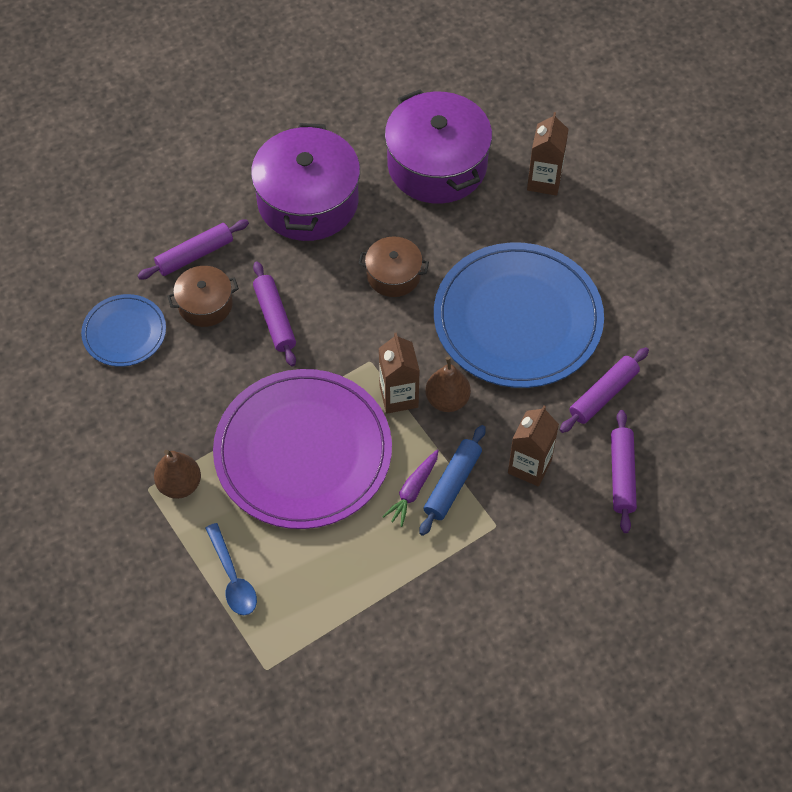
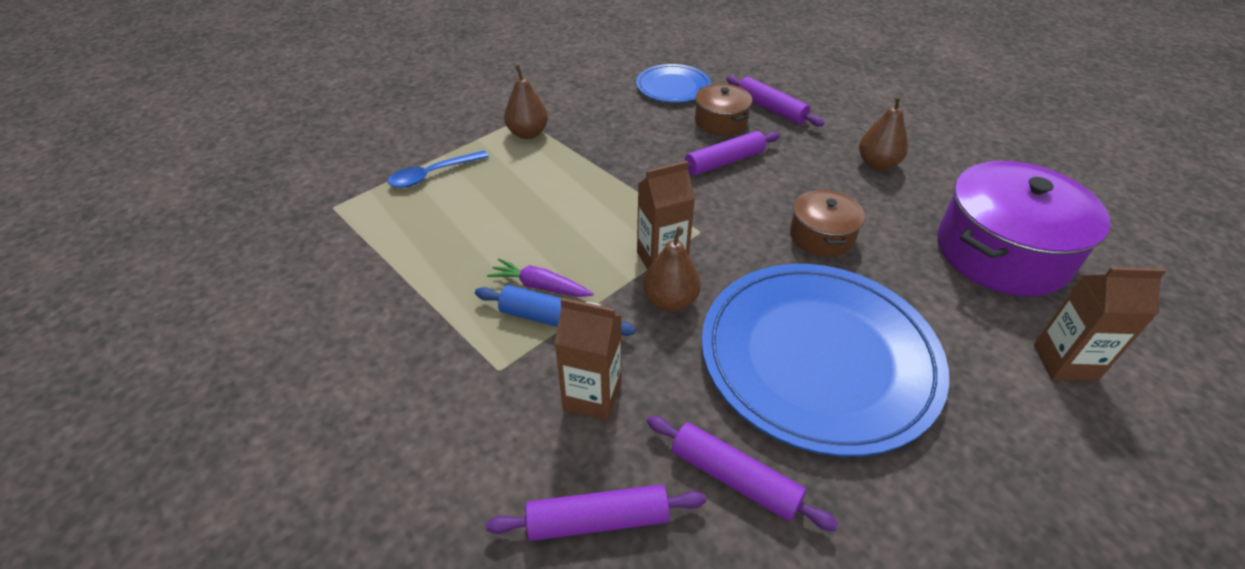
camera: 80 degrees right, 15 degrees down
purple plate [213,369,392,529] -> none
purple pot [251,123,360,241] -> brown pear [859,95,908,170]

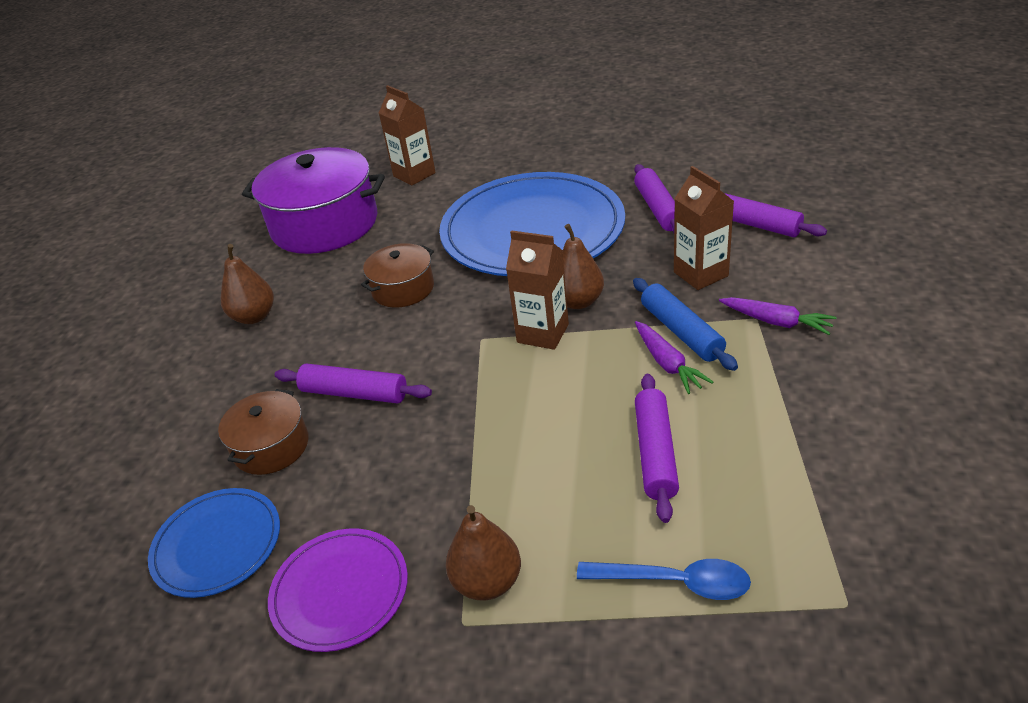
camera: 130 degrees left, 5 degrees down
purple rolling pin [726,76,824,127] -> purple rolling pin moved to [635,374,679,523]
none -> purple plate [268,529,408,652]
none -> purple carrot [719,297,837,335]

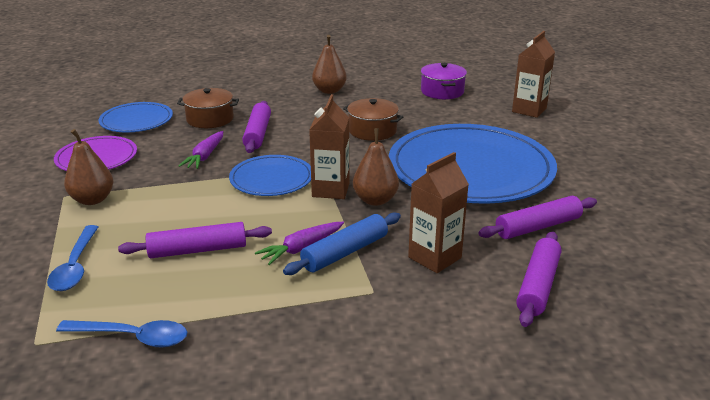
camera: 70 degrees right, 10 degrees down
purple pot [242,147,385,254] -> purple pot [421,63,467,99], size x0.52
purple carrot [719,297,837,335] -> purple carrot moved to [178,131,223,169]
none -> blue spoon [56,320,187,348]
none -> blue plate [229,155,311,196]

